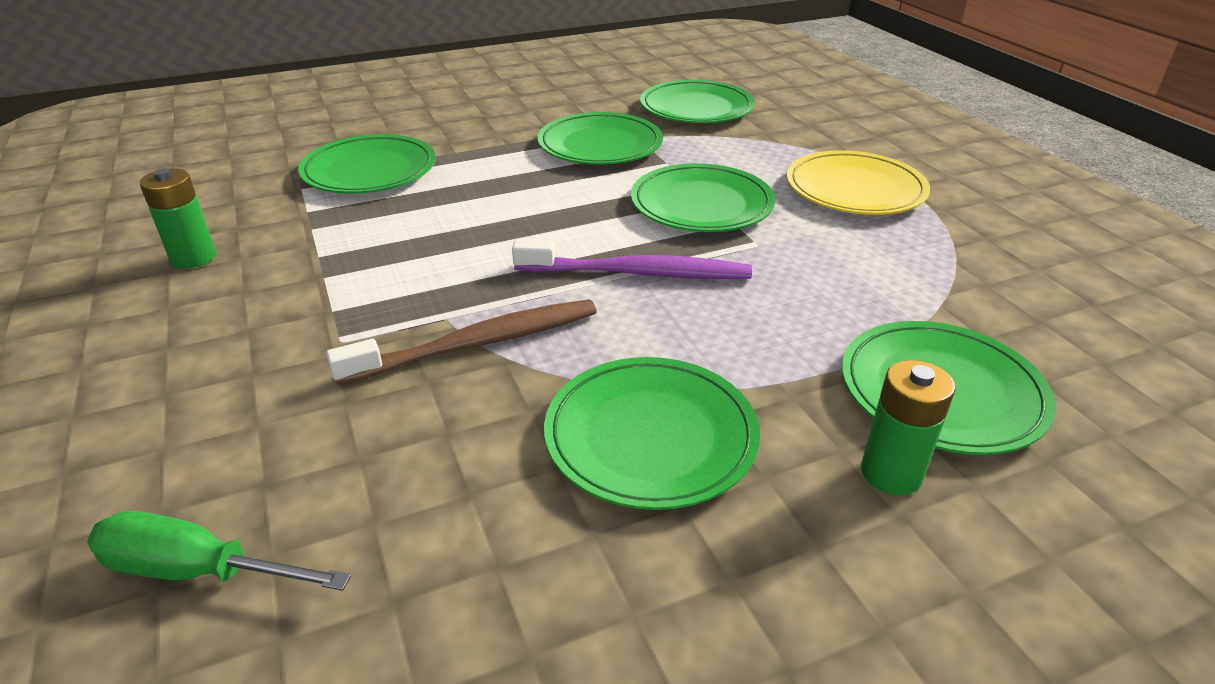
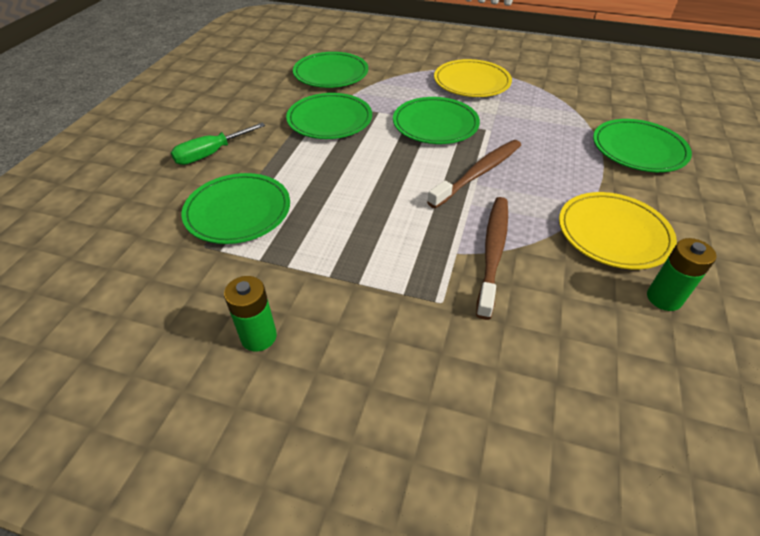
camera: 50 degrees left, 10 degrees up
green screwdriver [87,511,351,591] -> green screwdriver moved to [171,123,265,165]
purple toothbrush [512,240,752,279] -> brown toothbrush [427,140,521,209]
green plate [544,357,760,510] -> yellow plate [559,192,677,269]
green battery [861,360,955,495] -> green battery moved to [647,238,716,311]

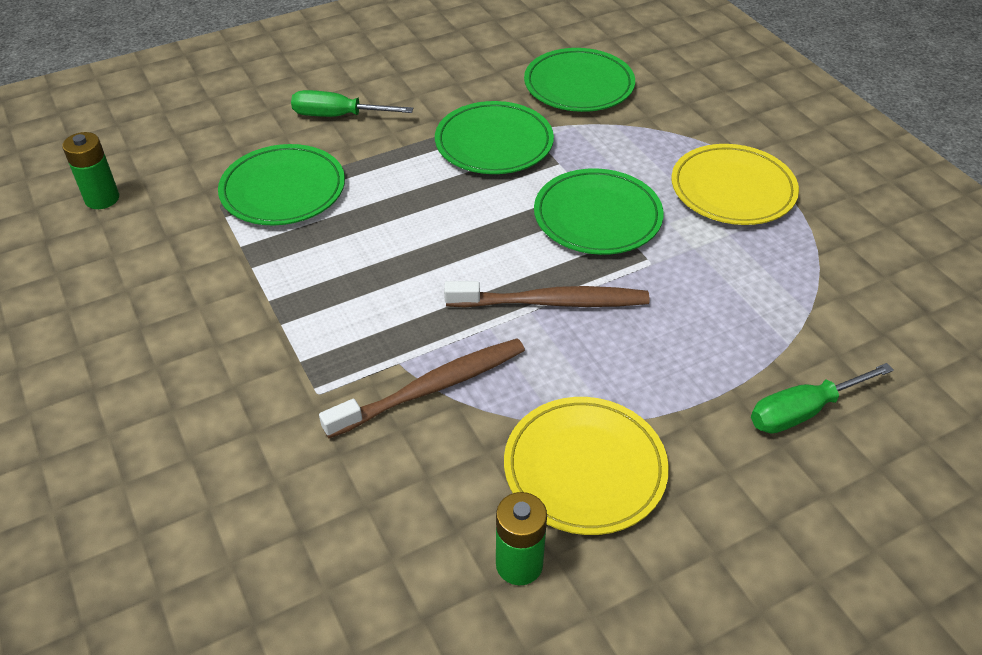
camera: 45 degrees right, 0 degrees up
green battery [224,276,277,352] -> green battery moved to [62,132,119,209]
green plate [593,119,692,172] -> green screwdriver [751,363,894,434]

